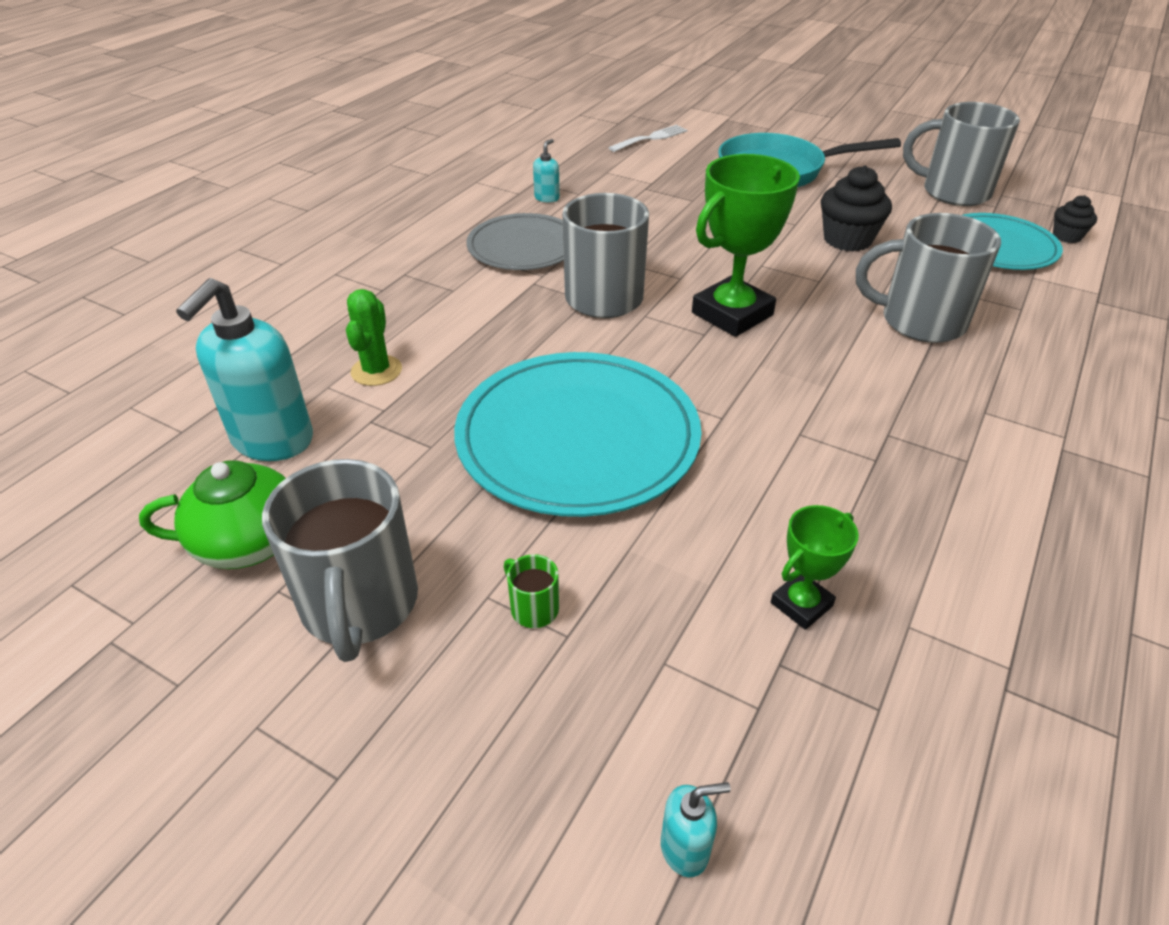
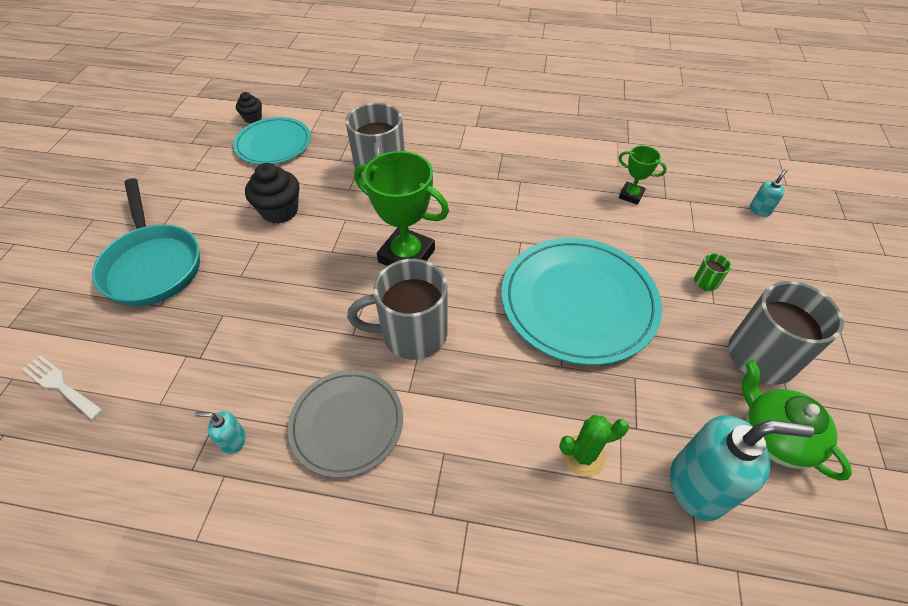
camera: 110 degrees left, 10 degrees up
turquoise soap dispenser [661,782,731,877] -> turquoise soap dispenser turned 75 degrees clockwise [750,169,788,217]
grey mug [903,102,1020,206] -> none

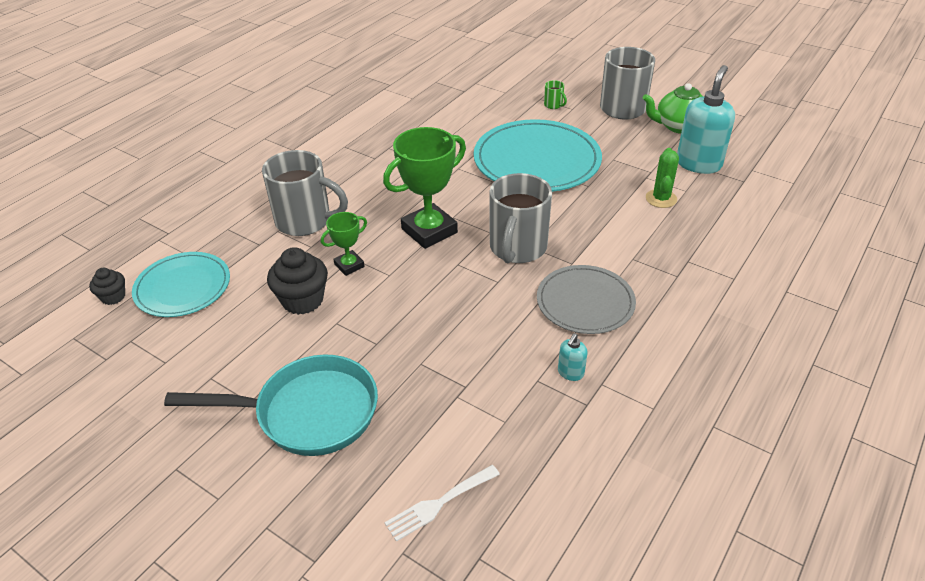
camera: 65 degrees left, 10 degrees down
green trophy [619,146,667,205] -> green trophy moved to [321,212,367,276]
turquoise soap dispenser [750,169,788,217] -> none

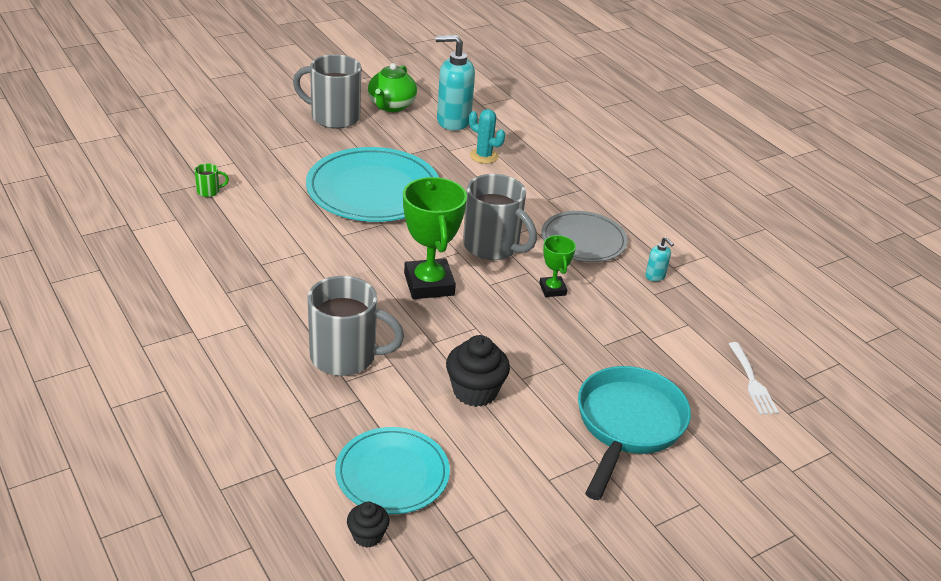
camera: 70 degrees left, 5 degrees down
grey mug [262,150,348,236] -> grey mug turned 60 degrees clockwise [307,276,404,376]
green trophy [321,212,367,276] -> green trophy moved to [539,235,576,297]
green mug [544,80,567,109] -> green mug moved to [194,163,229,197]
green cactus [646,148,679,208] -> turquoise cactus [469,109,505,164]
turquoise soap dispenser [677,65,735,174] -> turquoise soap dispenser turned 45 degrees counterclockwise [436,35,475,130]

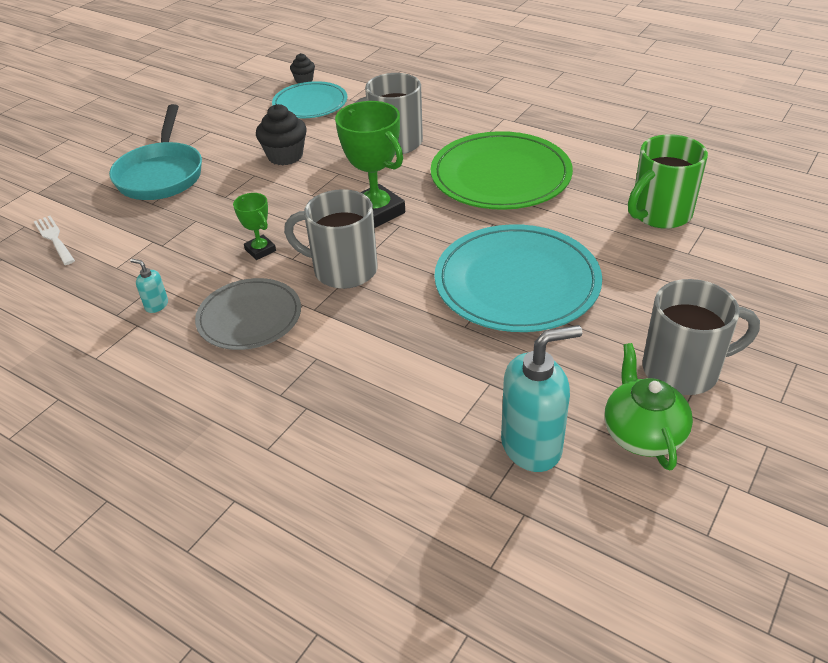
camera: 160 degrees right, 5 degrees up
green mug [194,163,229,197] -> green mug [628,134,708,229], size x2.46
turquoise cactus [469,109,505,164] -> none
none -> green plate [431,131,573,210]

